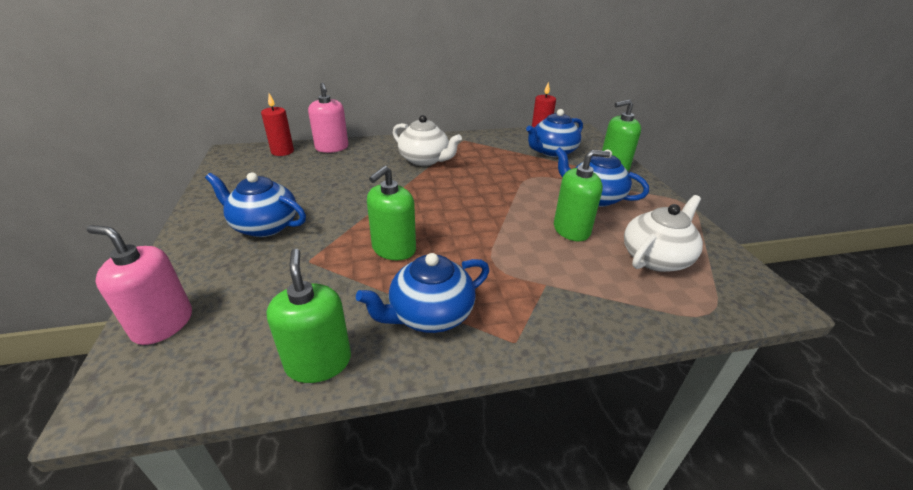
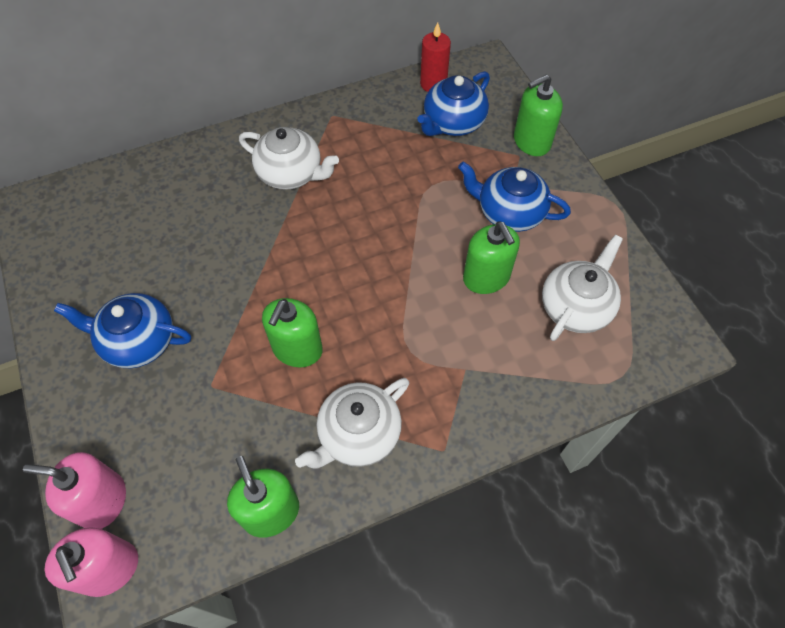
camera: 10 degrees left, 25 degrees up
red candle [261,93,294,156] -> none
pink soap dispenser [308,83,348,153] -> pink soap dispenser moved to [45,528,138,597]
blue teapot [356,253,489,333] -> white teapot [295,378,409,469]
green soap dispenser [554,150,610,241] -> green soap dispenser turned 90 degrees clockwise [463,221,520,294]

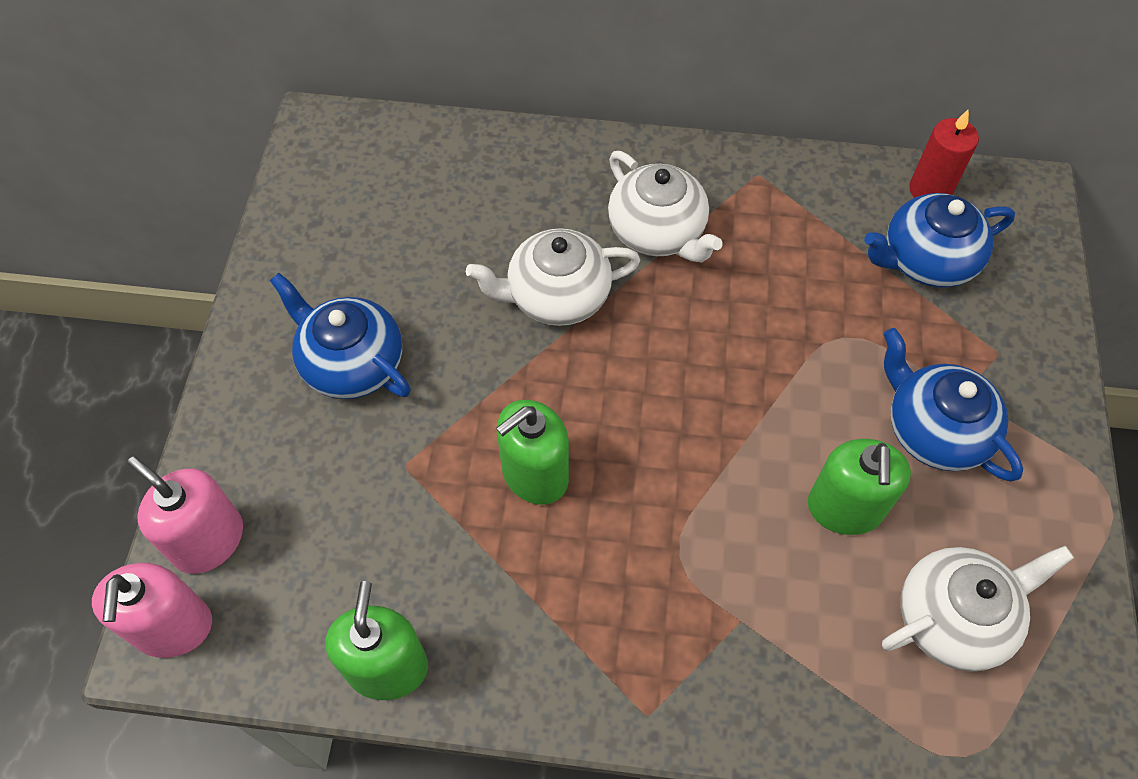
camera: 30 degrees right, 0 degrees up
white teapot [295,378,409,469] -> white teapot moved to [466,228,641,326]
green soap dispenser [514,75,563,156] -> none

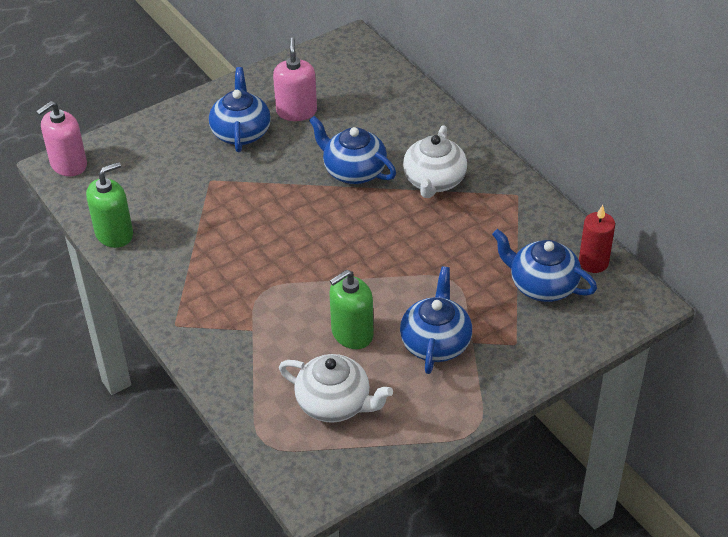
camera: 50 degrees right, 15 degrees down
pink soap dispenser [127,456,243,574] -> pink soap dispenser moved to [273,37,317,121]
white teapot [466,228,641,326] -> blue teapot [309,116,396,184]
green soap dispenser [496,400,569,505] -> none

